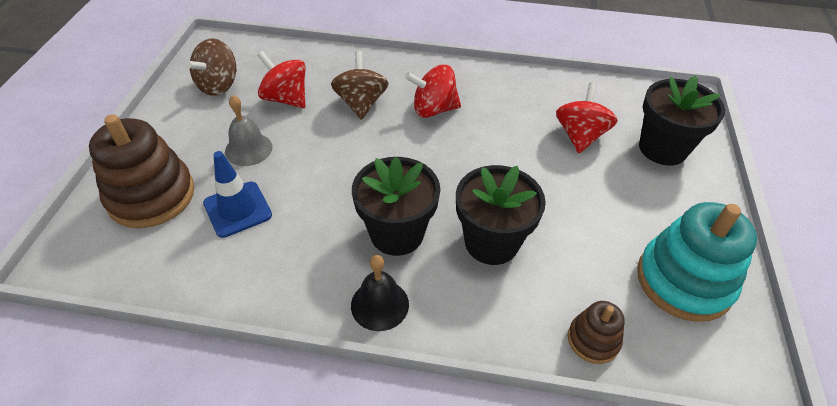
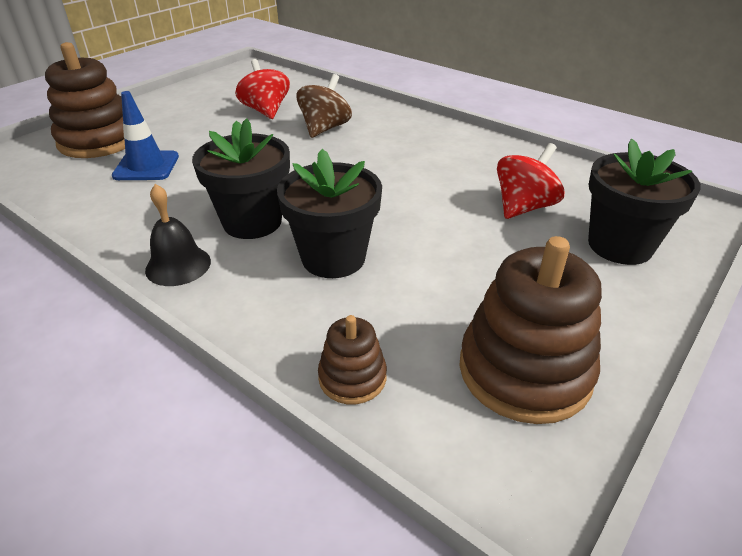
camera: 30 degrees right, 10 degrees down
brown spinning top [186,38,237,96] -> none
grey bell [225,95,273,166] -> none
red spinning top [405,64,461,118] -> none
turquoise stacking toy [637,202,757,322] -> brown stacking toy [459,236,602,424]

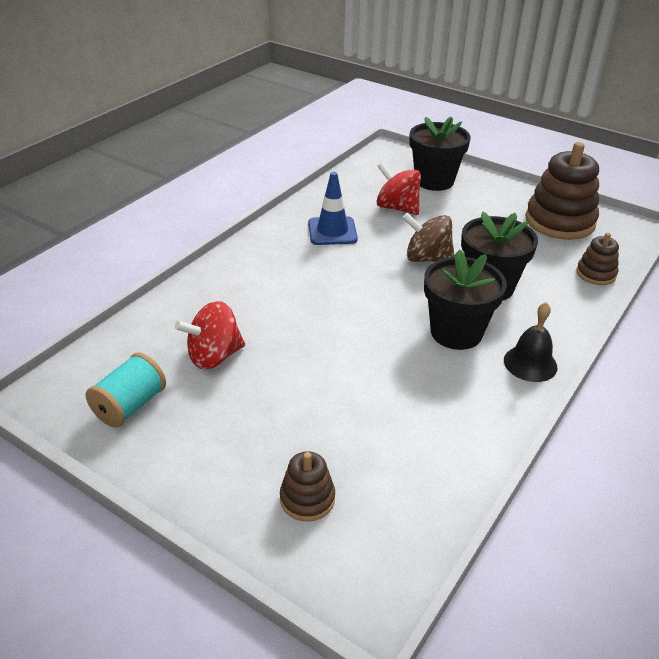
camera: 95 degrees left, 0 degrees up
brown stacking toy [45,42,125,158] -> brown stacking toy [280,451,335,521], size x0.51
blue traffic cone [112,91,179,180] -> blue traffic cone moved to [308,172,358,245]
brown spinning top [296,74,352,138] -> brown spinning top moved to [402,213,455,262]
none -> turquoise spool [86,352,166,428]

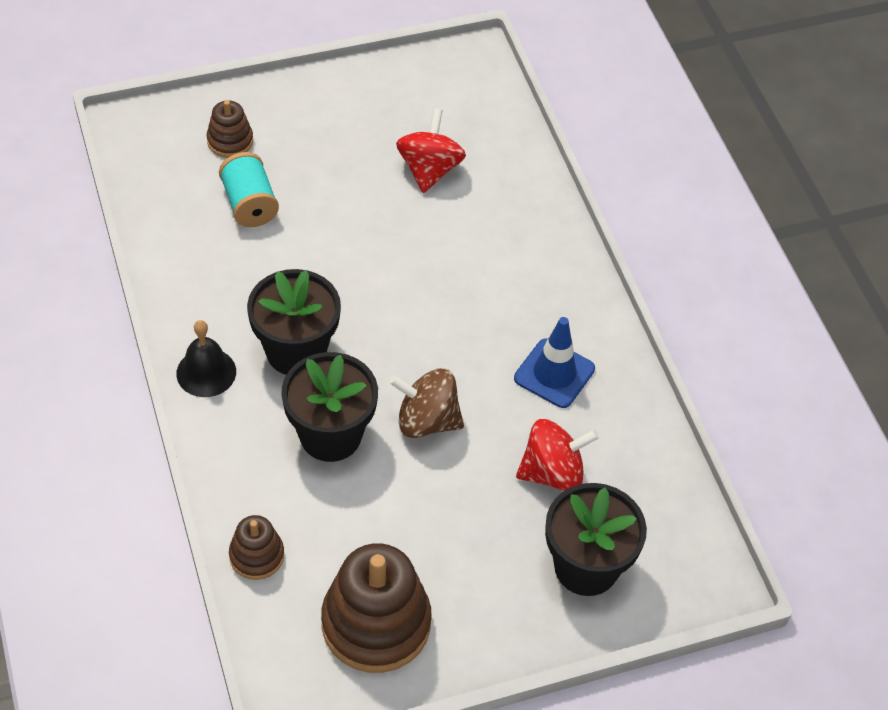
camera: 125 degrees right, 15 degrees up
turquoise spool [86,352,166,428] -> turquoise spool moved to [219,152,279,227]
brown spinning top [402,213,455,262] -> brown spinning top turned 135 degrees counterclockwise [389,368,464,438]

